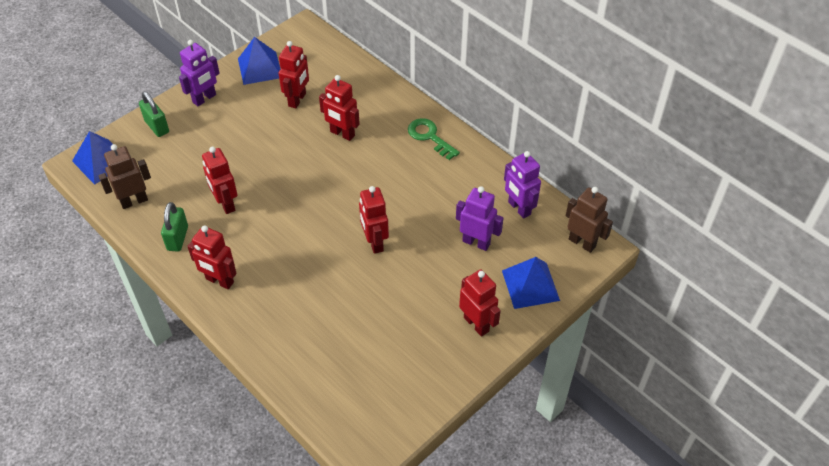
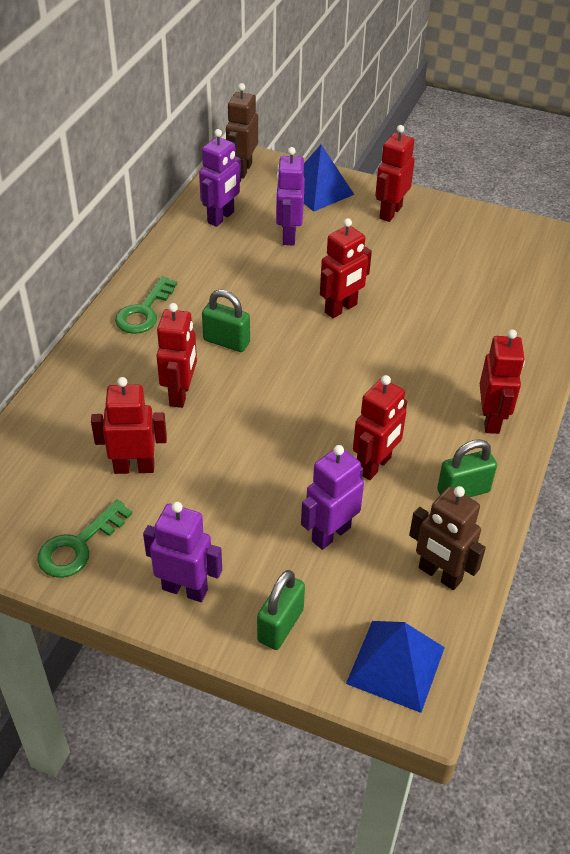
camera: 115 degrees left, 5 degrees down
blue pyramid [238,37,280,85] -> green key [37,499,132,578]
none -> green padlock [202,290,250,352]
none -> purple robot [301,445,364,550]

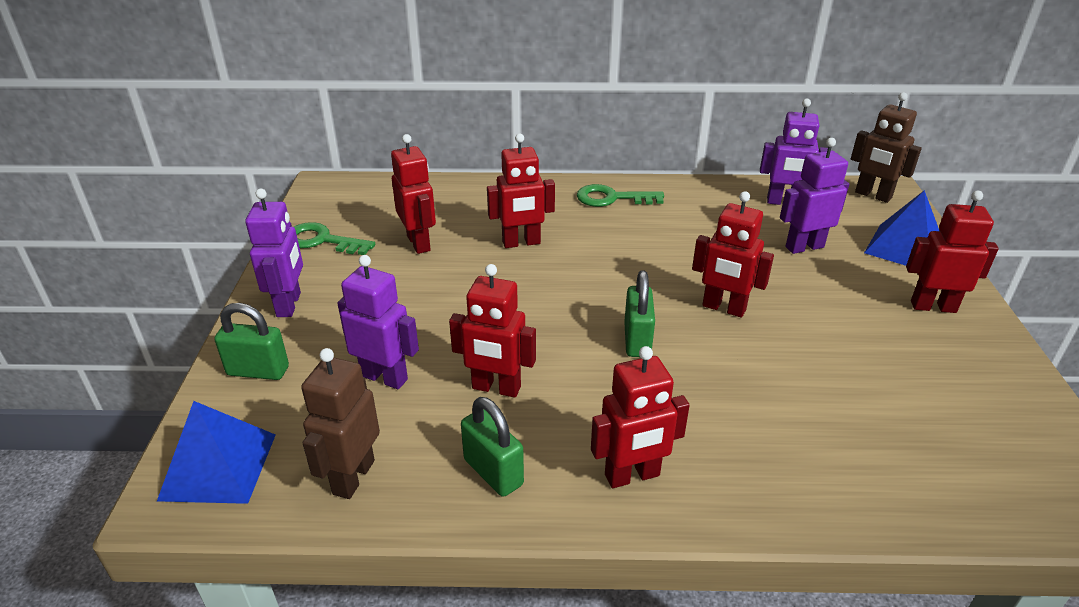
camera: 70 degrees right, 10 degrees down
green padlock [202,290,250,352] -> green padlock moved to [624,270,655,357]
brown robot [226,83,258,179] -> brown robot turned 135 degrees counterclockwise [851,92,922,203]

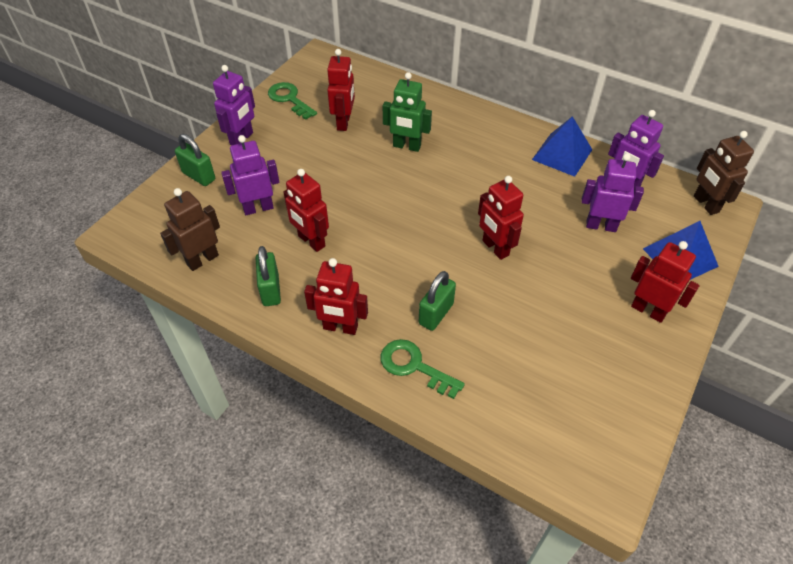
camera: 30 degrees right, 15 degrees up
blue pyramid [157,401,275,504] -> blue pyramid moved to [532,116,592,177]
purple robot [337,255,419,389] -> purple robot turned 75 degrees counterclockwise [221,135,279,215]
red robot [487,134,555,248] -> green robot [383,72,432,152]
green key [577,184,664,207] -> green key moved to [381,339,465,399]
green padlock [624,270,655,357] -> green padlock moved to [419,271,456,331]

